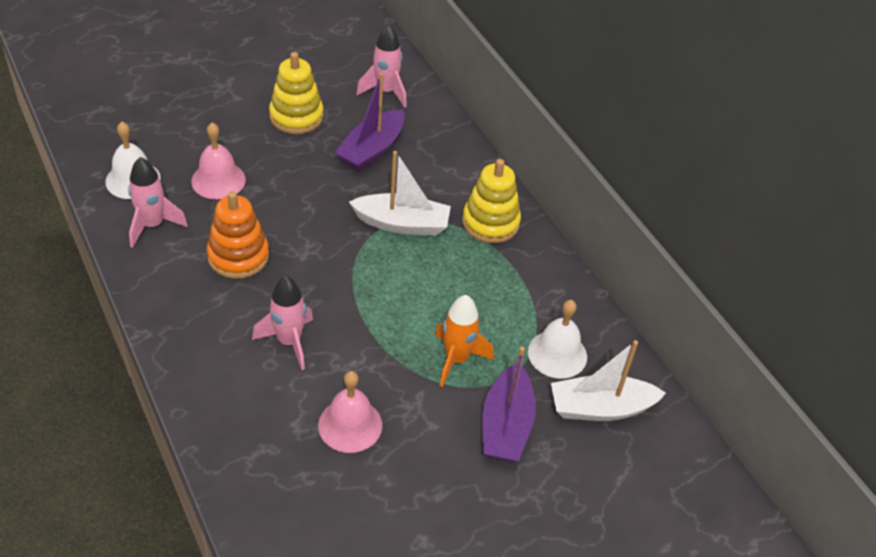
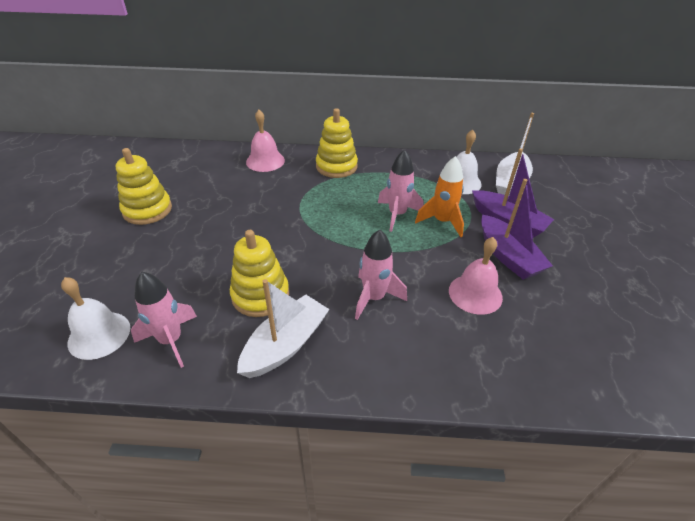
camera: 55 degrees left, 5 degrees down
pink bell [191,122,246,199] -> pink bell moved to [246,110,285,172]
orange stacking toy [207,191,269,279] -> yellow stacking toy [230,230,289,317]
purple boat [335,73,405,172] -> purple boat moved to [481,179,553,280]
white boat [349,151,451,236] -> white boat moved to [237,279,330,378]
pink rocket [356,25,407,108] -> pink rocket moved to [378,149,424,232]

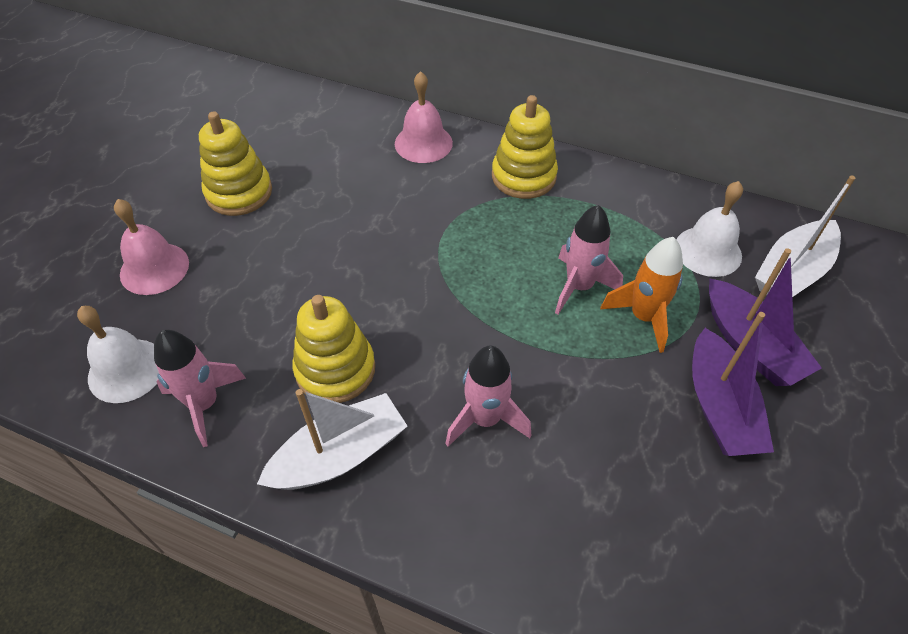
camera: 20 degrees right, 10 degrees up
pink bell [449,237,503,315] -> pink bell moved to [114,199,189,295]

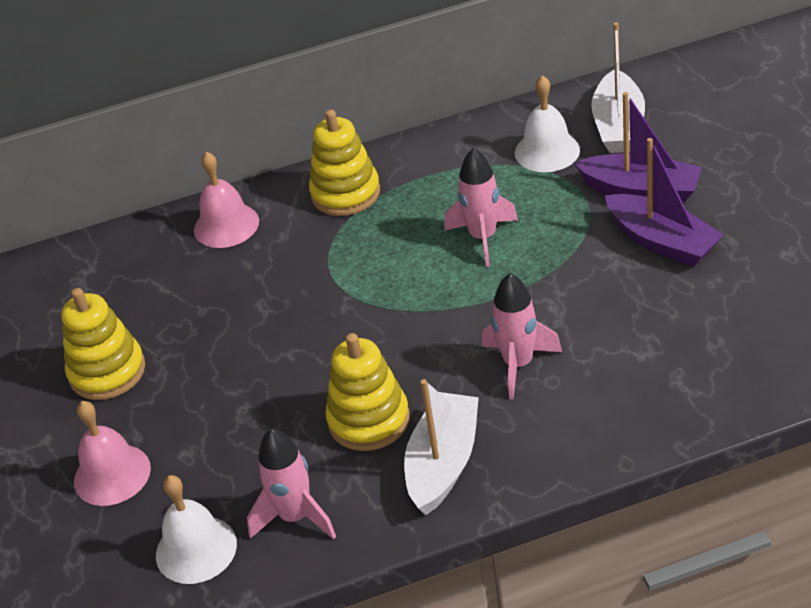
camera: 35 degrees left, 10 degrees down
orange rocket [600,237,683,353] -> none

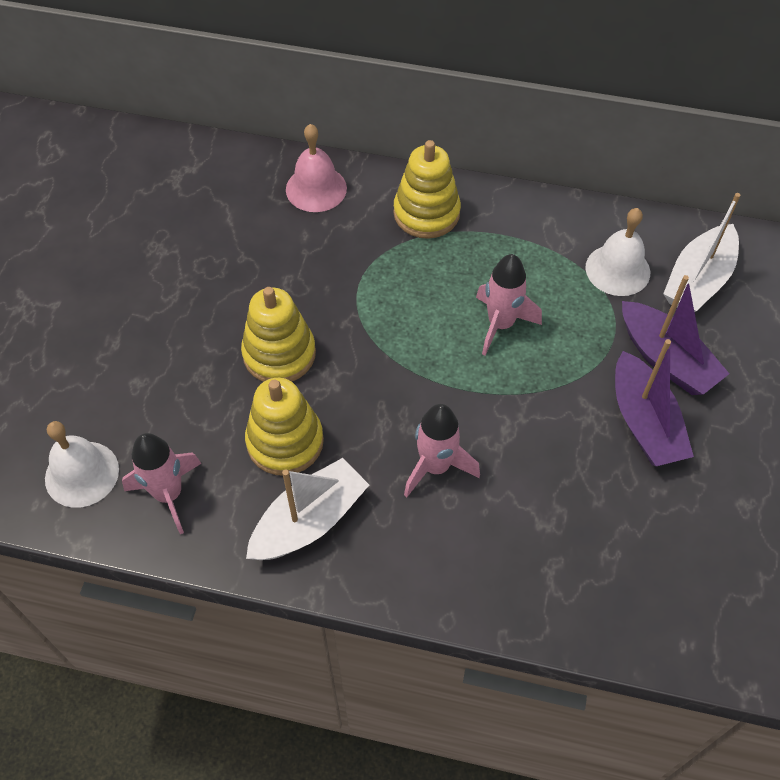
camera: 25 degrees right, 15 degrees up
yellow stacking toy [61,288,145,400] -> yellow stacking toy moved to [241,287,316,382]
pink bell [74,401,151,506] -> none

